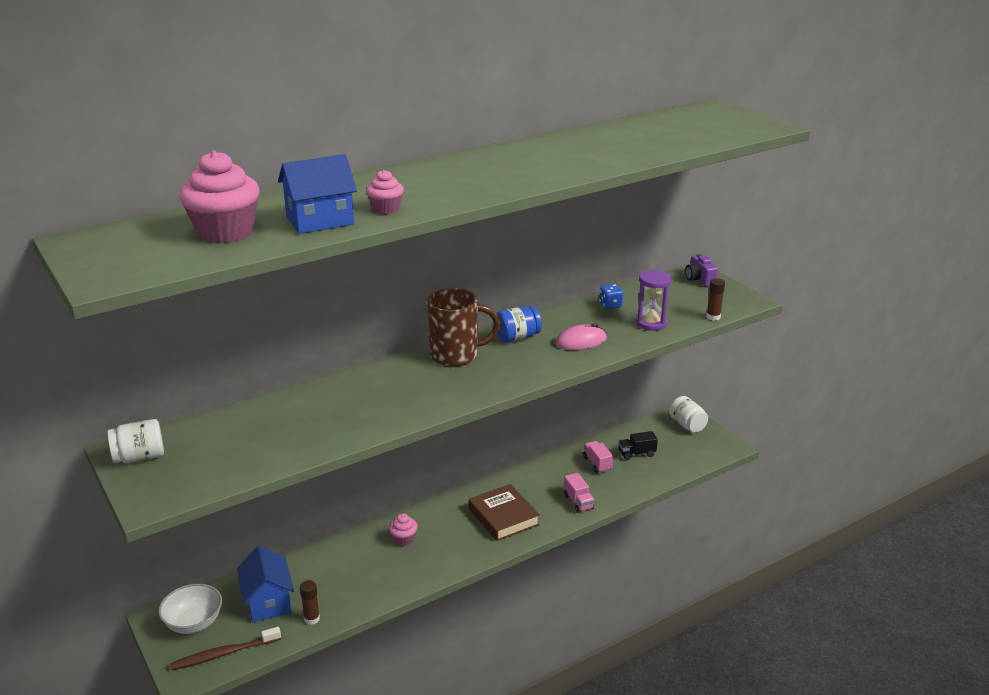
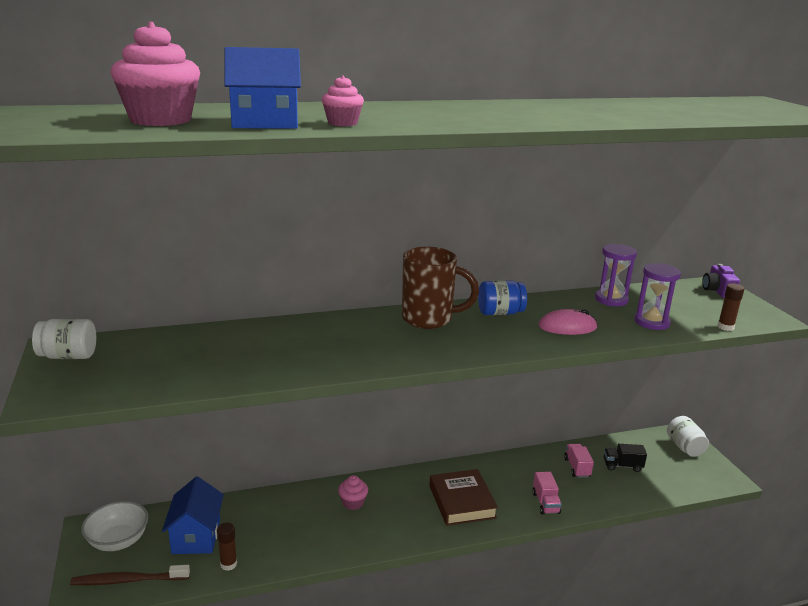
camera: 15 degrees right, 5 degrees down
blue dice [599,284,623,309] -> purple hourglass [595,244,637,306]

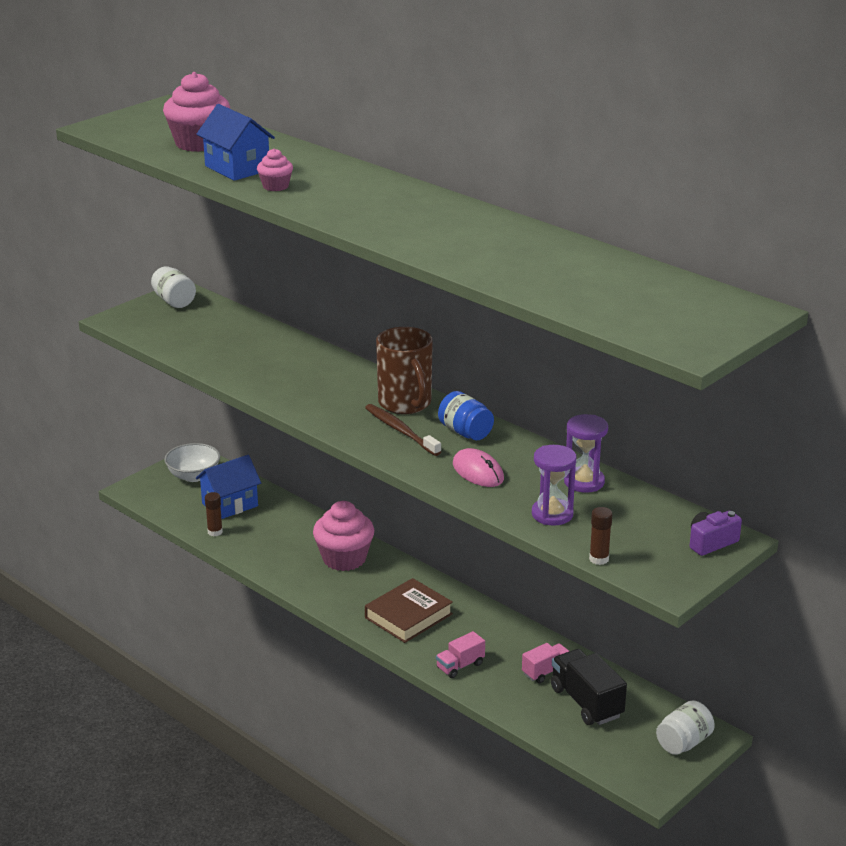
camera: 60 degrees right, 5 degrees up
brown toothbrush [70,565,190,585] -> brown toothbrush moved to [365,404,441,456]
pink cupcake [338,475,368,510] -> pink cupcake [313,501,374,571], size x1.95
black truck [604,444,647,472] -> black truck [551,649,627,725], size x1.69

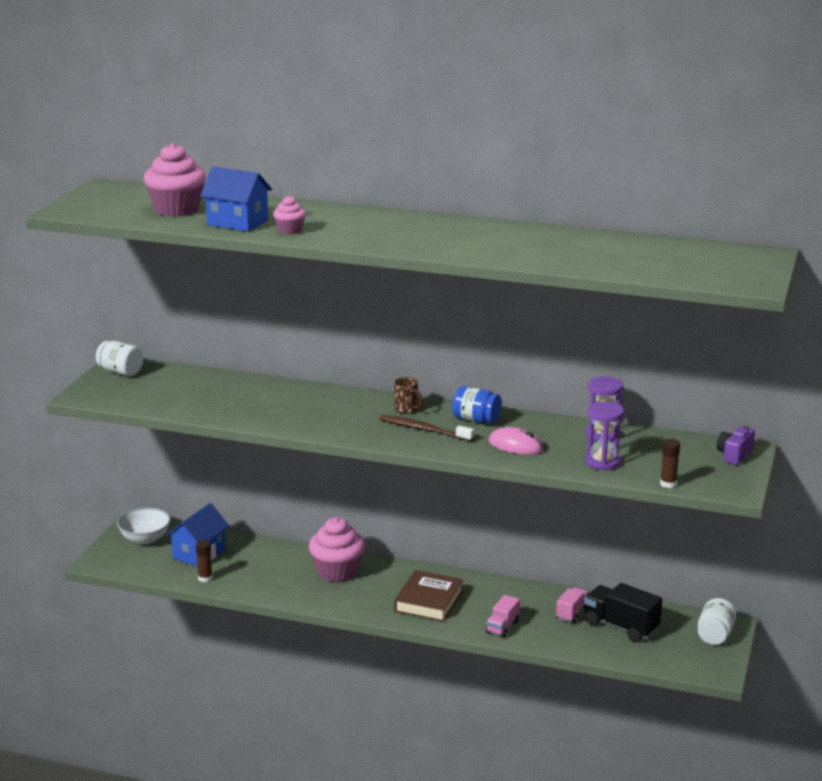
camera: 25 degrees left, 5 degrees down
brown mug [376,327,433,414] -> brown mug [394,377,423,414], size x0.48

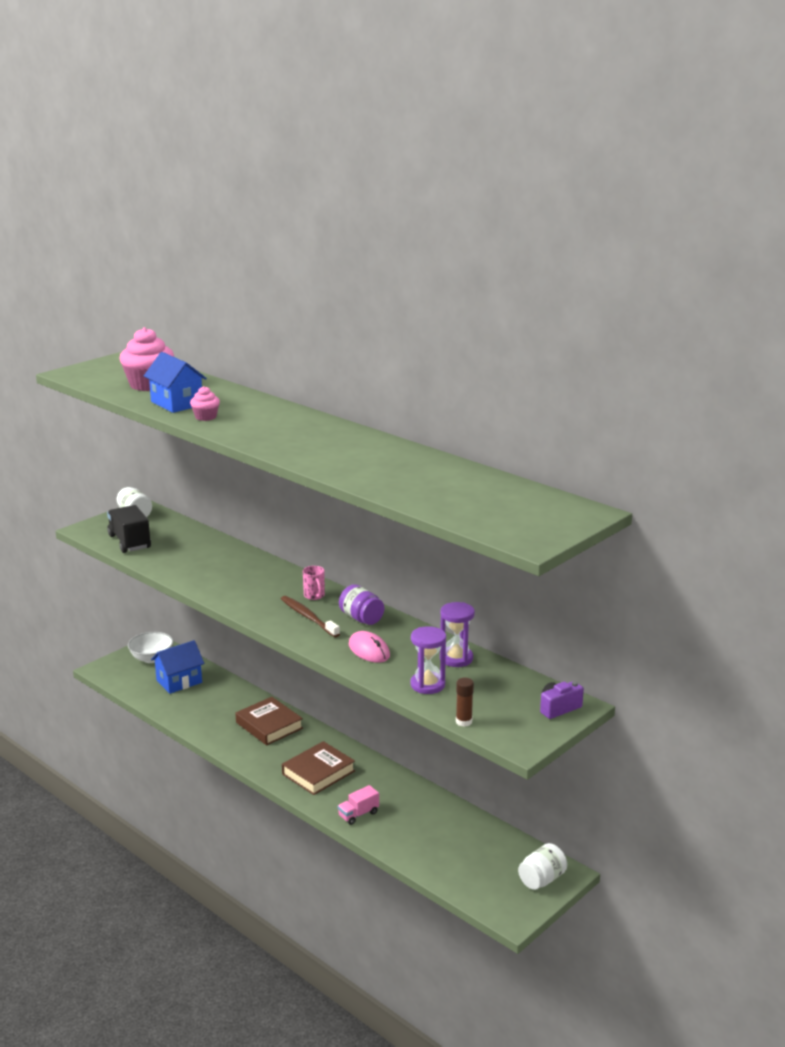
camera: 25 degrees right, 0 degrees up
brown glue stick [196,540,212,582] -> none
pink cupcake [309,517,365,582] -> brown book [235,697,303,745]
brown mug [394,377,423,414] -> pink mug [303,566,325,600]
blue jar [452,386,501,424] -> purple jar [339,584,384,625]
pink truck [556,587,589,623] -> none
black truck [584,583,662,642] -> black truck moved to [107,505,151,553]

